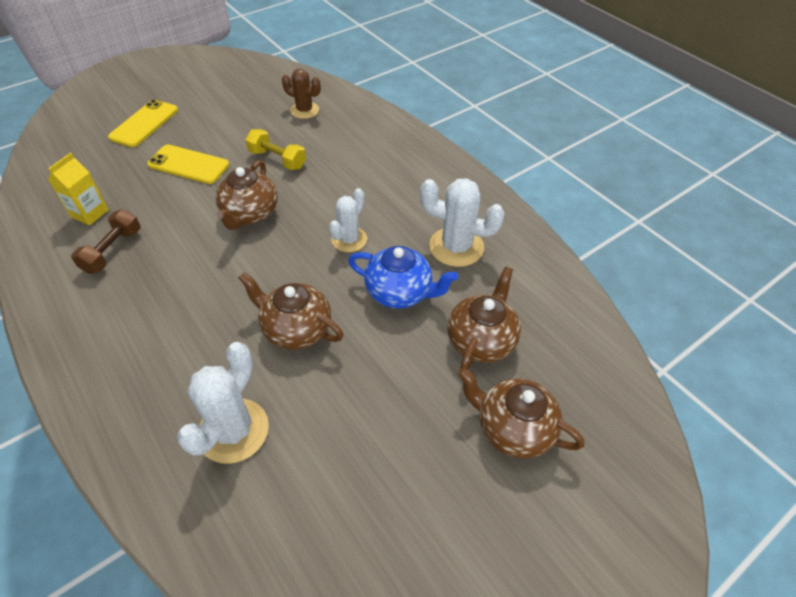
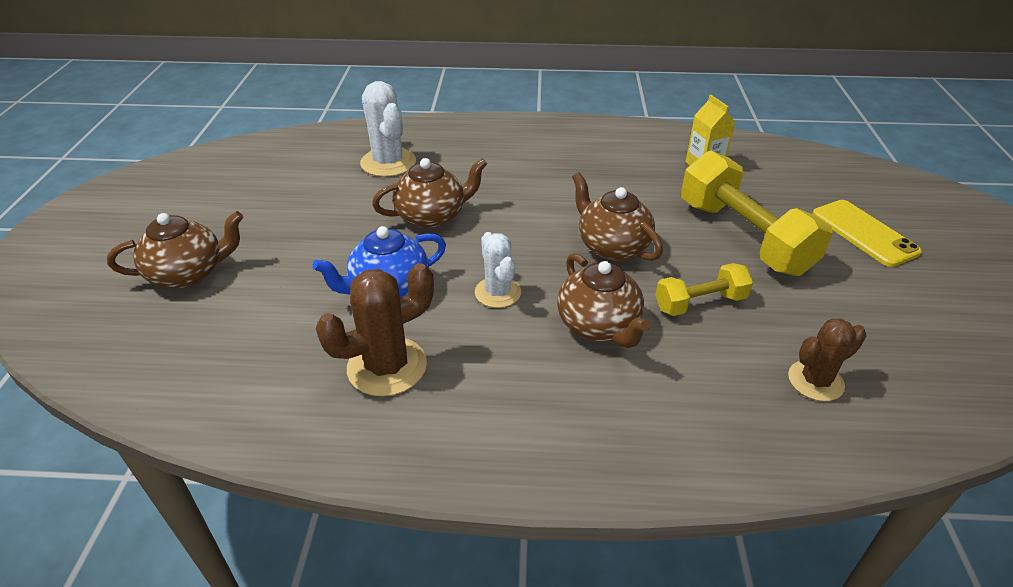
camera: 130 degrees right, 10 degrees down
brown dumbbell [71,209,141,274] -> none
yellow phone [147,145,229,184] -> yellow dumbbell [681,150,833,276]
white cactus [420,178,505,267] -> brown cactus [316,263,434,397]
brown teapot [447,267,521,370] -> brown teapot moved to [557,253,650,348]

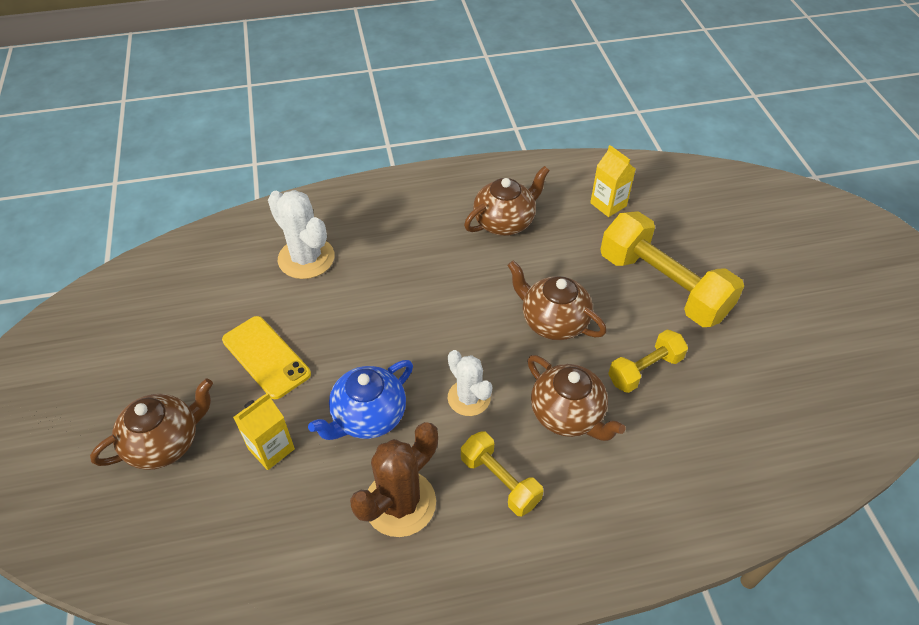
camera: 15 degrees left, 10 degrees up
brown teapot [372,158,487,228] -> brown teapot moved to [464,166,550,236]
brown cactus [788,318,867,401] -> none
yellow phone [812,200,922,267] -> yellow phone moved to [222,316,311,399]
none -> yellow carton [233,393,295,470]
none -> yellow dumbbell [461,431,543,516]

